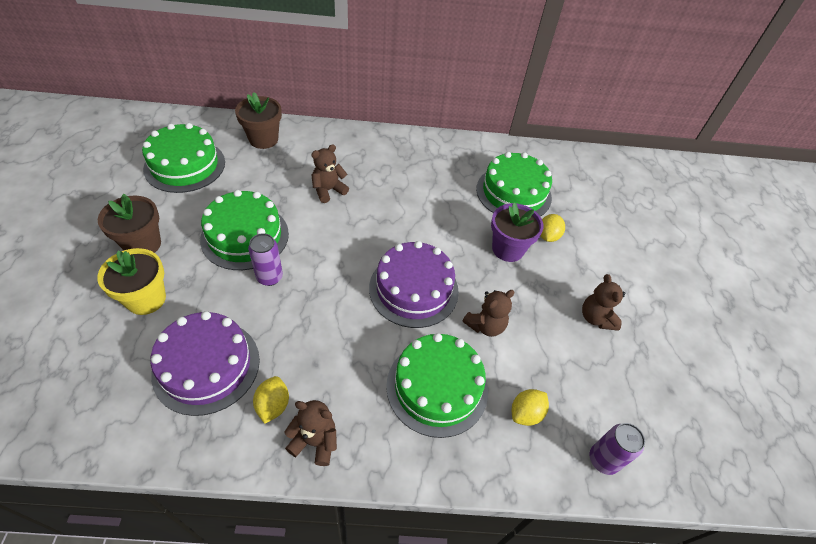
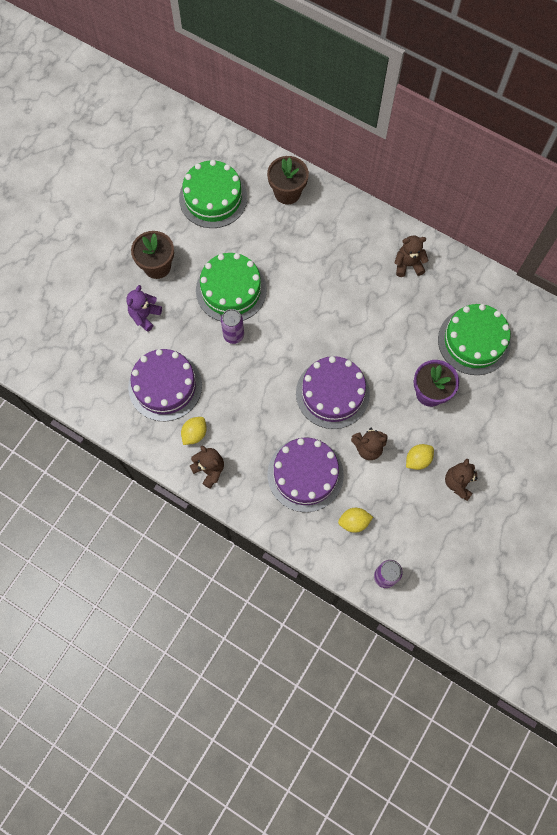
camera: 35 degrees right, 20 degrees up
yellow flower pot [97,248,166,315] -> purple teddy bear [126,285,162,332]
brown teddy bear [311,144,349,203] -> brown teddy bear moved to [394,236,429,277]
green cake [386,333,488,438] -> purple cake [268,438,344,512]
yellow lemon [540,214,565,242] -> yellow lemon moved to [406,444,434,470]

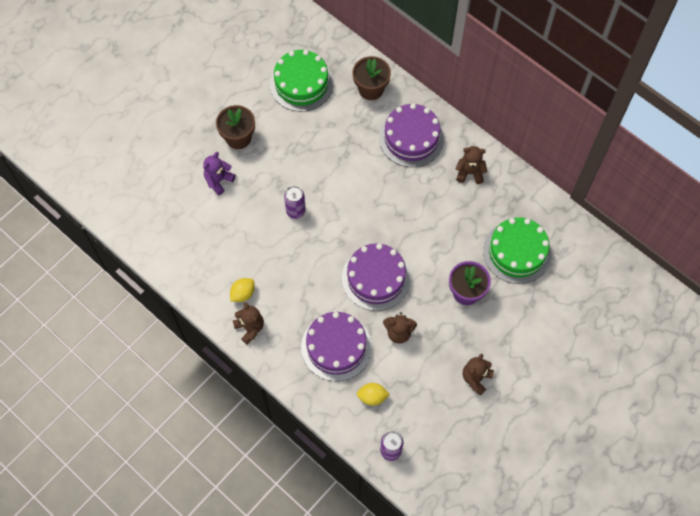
camera: 10 degrees right, 5 degrees down
purple cake [128,349,202,421] -> purple cake moved to [379,103,444,167]
green cake [196,253,267,321] -> none
yellow lemon [406,444,434,470] -> none

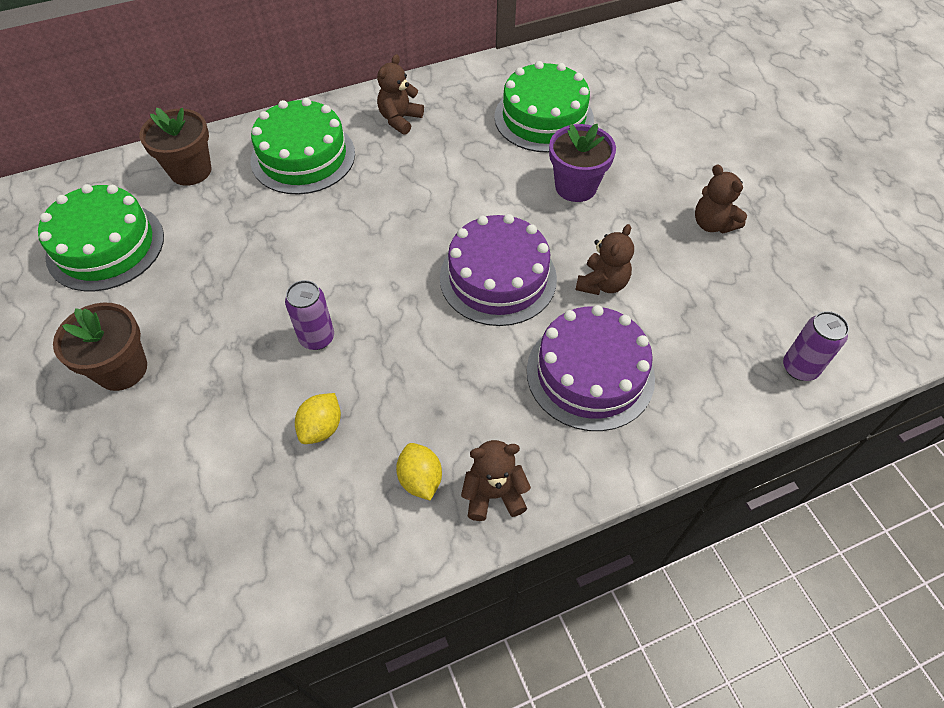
camera: 65 degrees left, 10 degrees down
purple teddy bear [203,152,235,195] -> none
yellow lemon [357,383,390,406] -> yellow lemon moved to [295,393,341,444]
purple cake [379,103,444,167] -> green cake [251,98,355,195]

